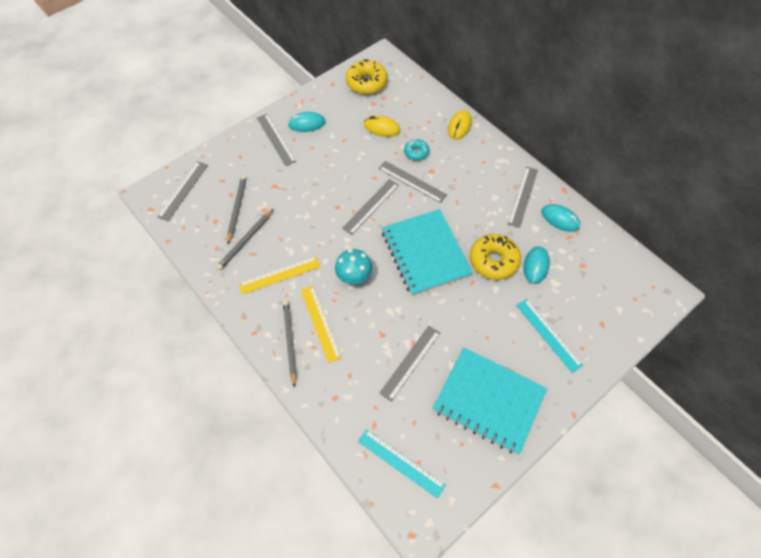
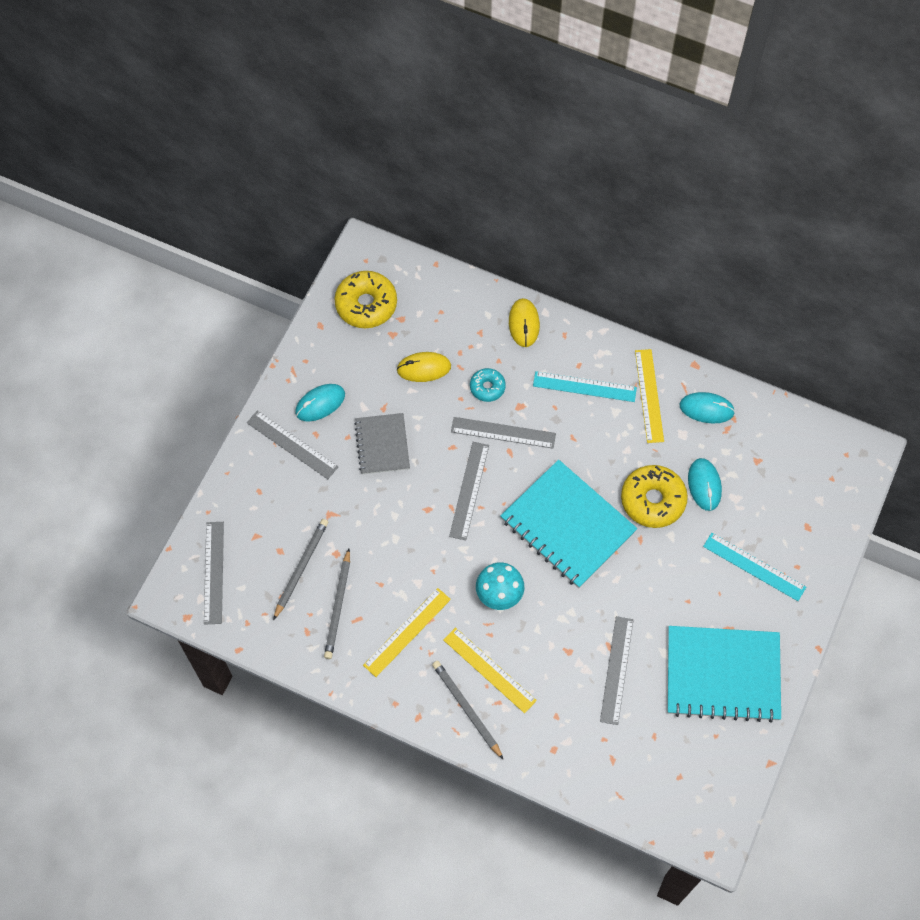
camera: 25 degrees left, 5 degrees up
grey pencil [227,175,247,244] -> grey pencil turned 45 degrees clockwise [273,519,328,620]
turquoise ruler [358,429,446,499] -> turquoise ruler moved to [533,371,637,402]
grey ruler [508,167,538,228] -> yellow ruler [635,349,664,443]
none -> grey notebook [354,413,410,475]

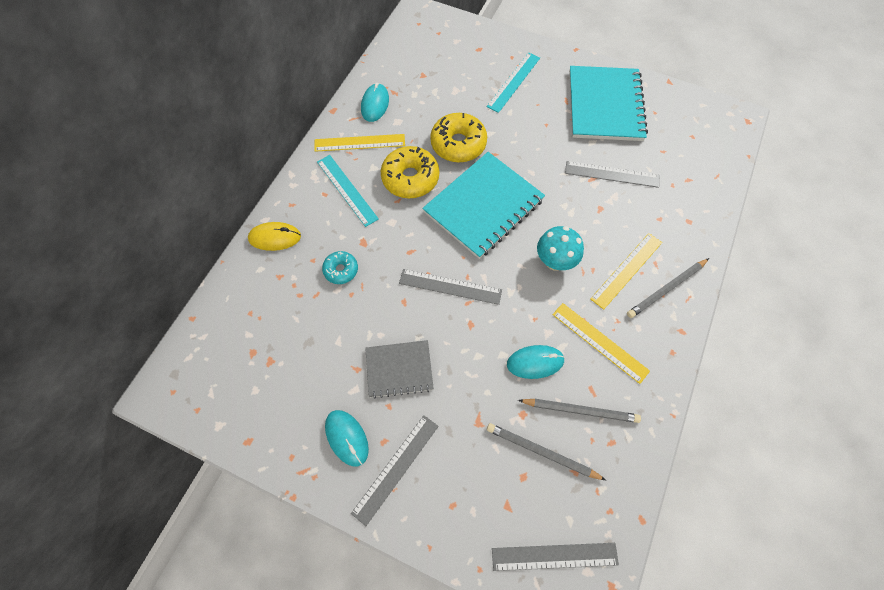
camera: 90 degrees left, 0 degrees up
yellow donut [334,271,397,328] -> yellow donut moved to [381,146,439,199]
yellow mouse [396,352,451,382] -> none
grey ruler [451,417,556,448] -> none
turquoise ruler [533,371,637,402] -> turquoise ruler turned 45 degrees counterclockwise [317,155,379,227]
turquoise mouse [688,458,722,511] -> turquoise mouse moved to [507,345,565,379]

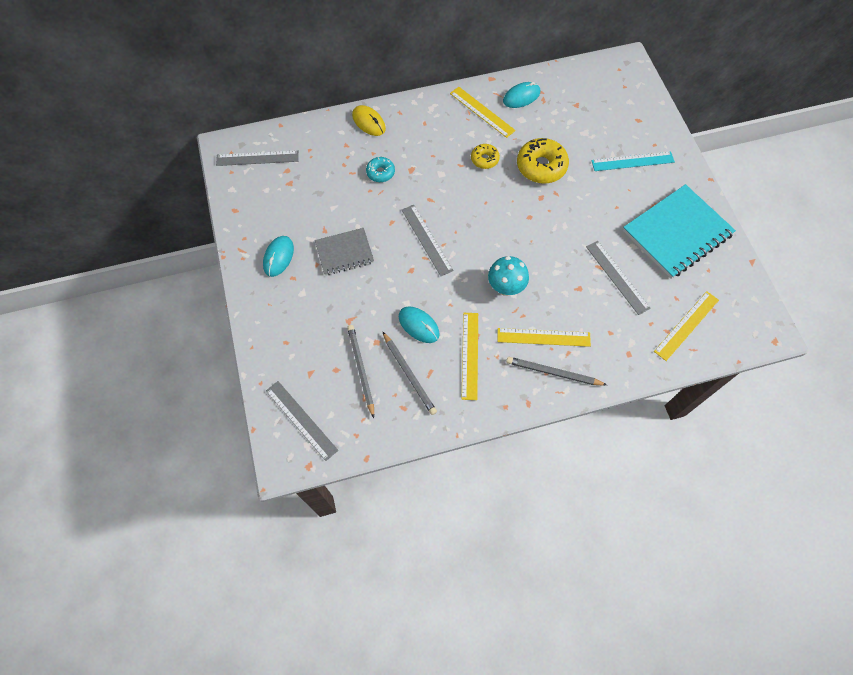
camera: 50 degrees right, 0 degrees up
turquoise ruler [317,155,379,227] -> none
grey ruler [351,415,439,526] -> grey ruler moved to [216,150,299,166]
grey notebook [365,340,434,399] -> grey notebook turned 60 degrees counterclockwise [315,228,374,275]
yellow donut [381,146,439,199] -> yellow donut [471,144,500,169], size x0.56
turquoise notebook [422,152,545,259] -> none
none -> yellow ruler [654,291,719,361]

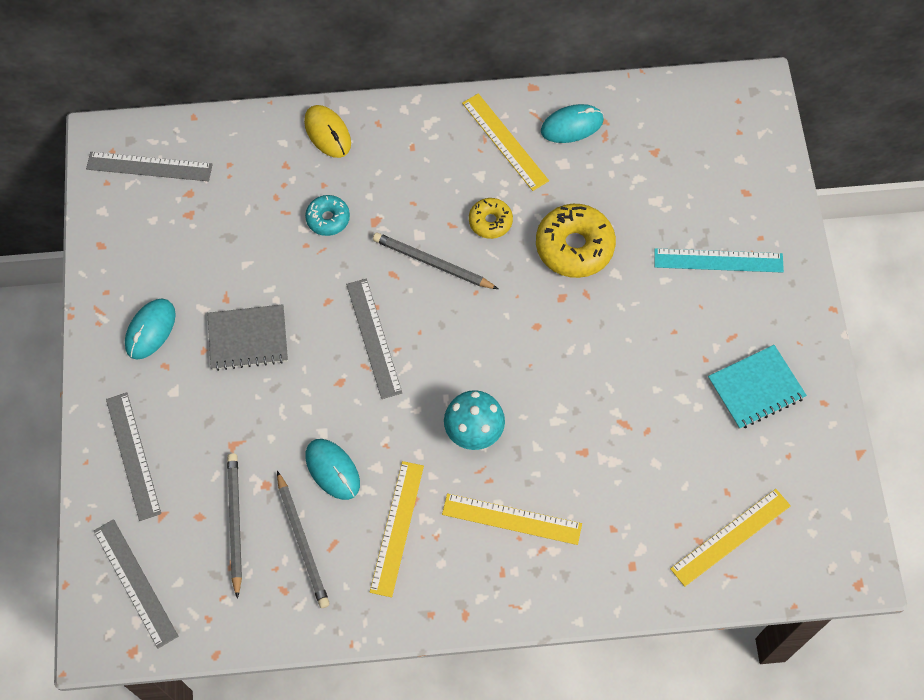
camera: 10 degrees right, 0 degrees up
grey pencil [506,357,607,385] -> grey pencil moved to [373,232,498,289]
grey ruler [586,241,650,315] -> grey ruler moved to [106,392,161,521]
turquoise notebook [623,184,736,278] -> turquoise notebook [708,345,807,429], size x0.58

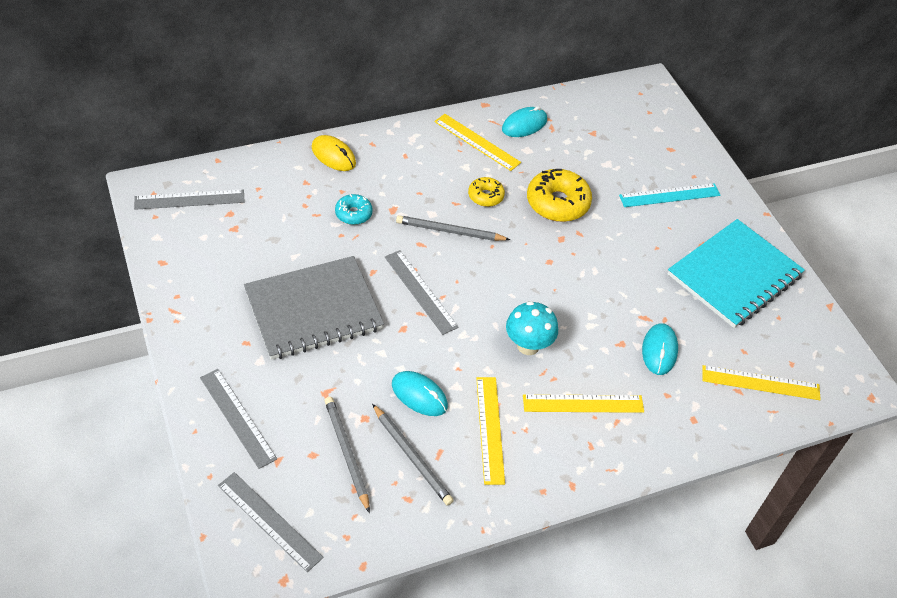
camera: 20 degrees left, 15 degrees down
turquoise mouse [125,299,176,360] -> turquoise mouse moved to [642,323,678,375]
grey notebook [207,304,288,371] -> grey notebook [244,256,384,360], size x1.73
yellow ruler [670,489,791,587] -> yellow ruler turned 60 degrees clockwise [702,365,821,400]
turquoise notebook [708,345,807,429] -> turquoise notebook [668,219,805,328], size x1.73

